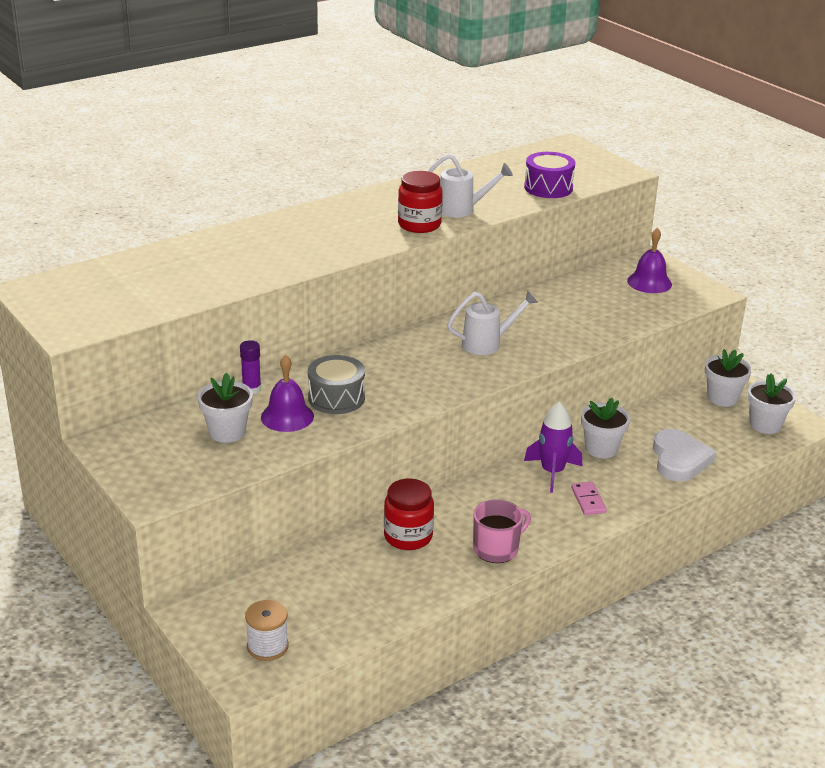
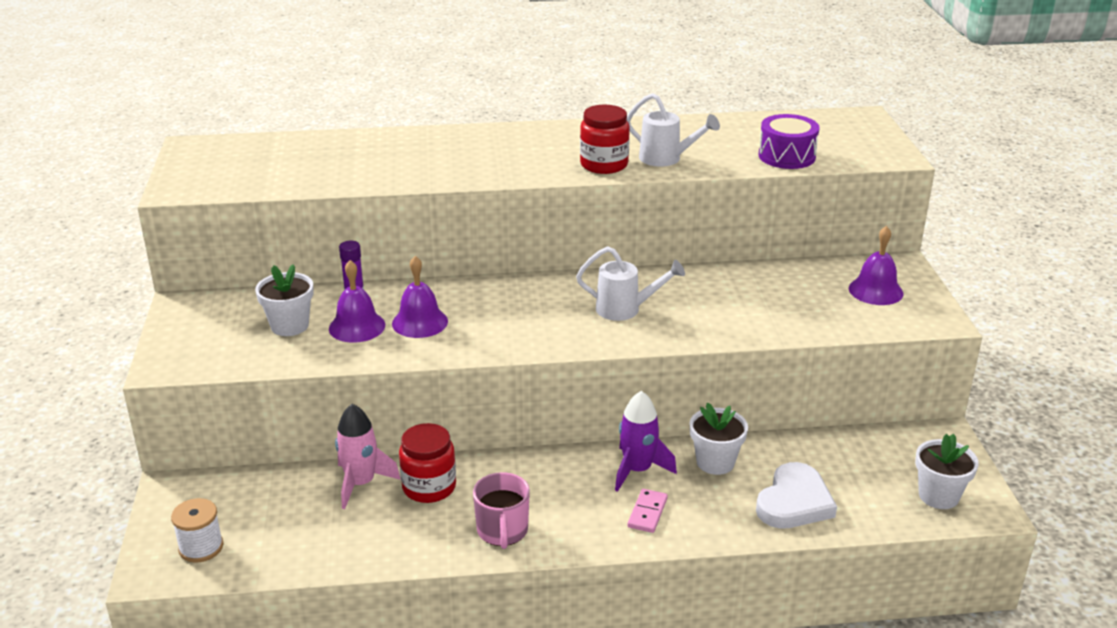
camera: 30 degrees right, 0 degrees up
grey drum [308,355,365,414] -> purple bell [392,256,448,338]
pink mug [473,500,531,563] -> pink mug turned 90 degrees clockwise [473,472,530,549]
white flower pot [705,349,752,407] -> none
none -> pink rocket [335,404,401,509]

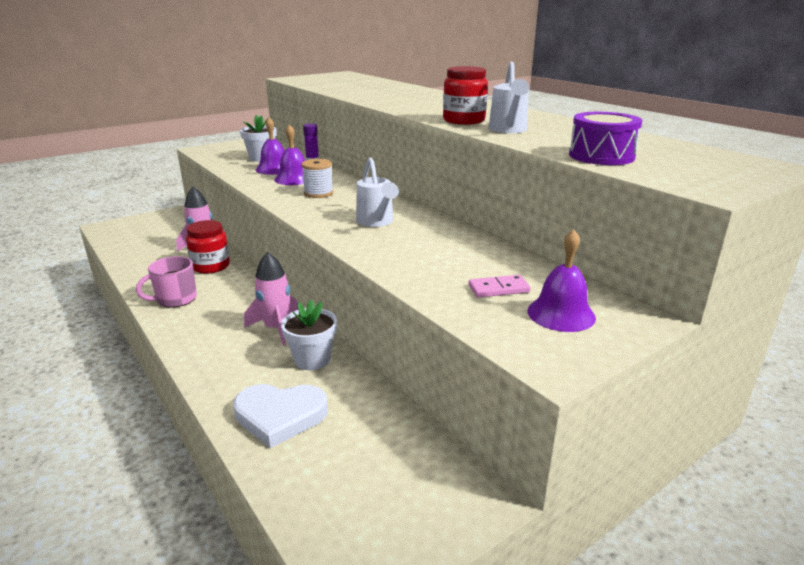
camera: 60 degrees right, 5 degrees down
white spool [171,498,223,563] -> white spool moved to [301,159,333,198]
purple rocket [615,391,677,492] -> pink rocket [244,252,298,346]
pink domino [628,489,668,533] -> pink domino moved to [468,275,531,298]
white flower pot [915,434,979,509] -> none

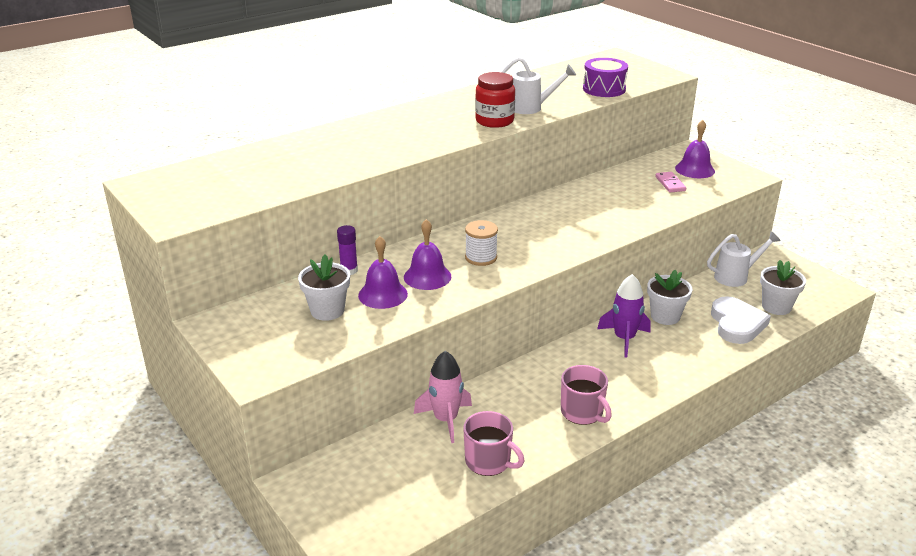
camera: 90 degrees left, 5 degrees up
red jar [186,220,230,274] -> none
pink rocket [244,252,298,346] -> purple rocket [597,274,651,358]
white watering can [356,158,399,227] -> white watering can moved to [707,231,781,287]
none -> pink mug [463,411,525,476]
none -> white flower pot [760,260,806,315]

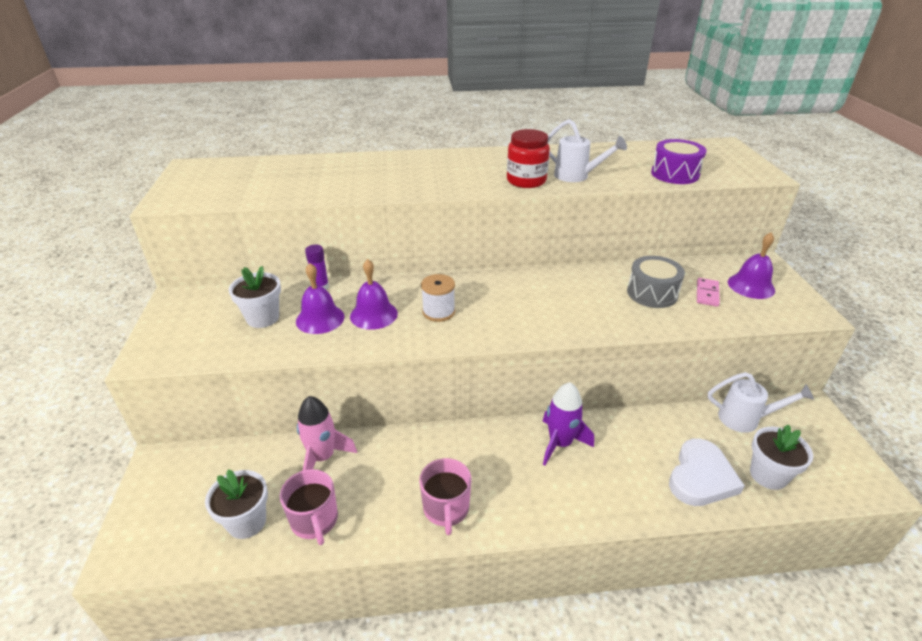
camera: 30 degrees right, 5 degrees up
white flower pot [647,270,693,325] -> white flower pot moved to [205,469,268,539]
none -> grey drum [627,256,685,308]

